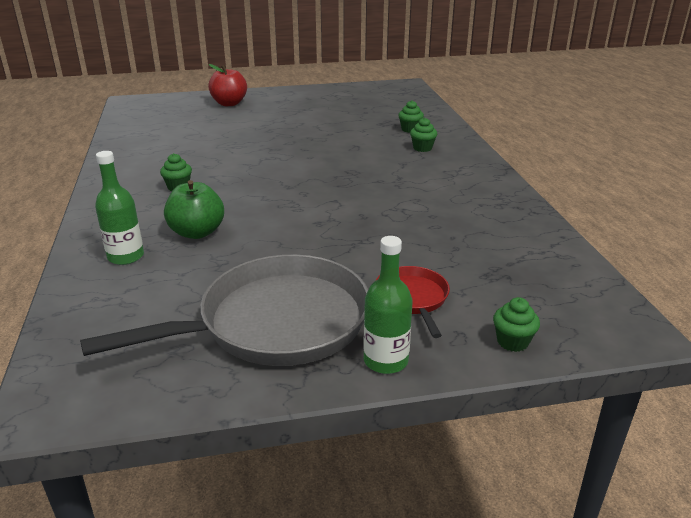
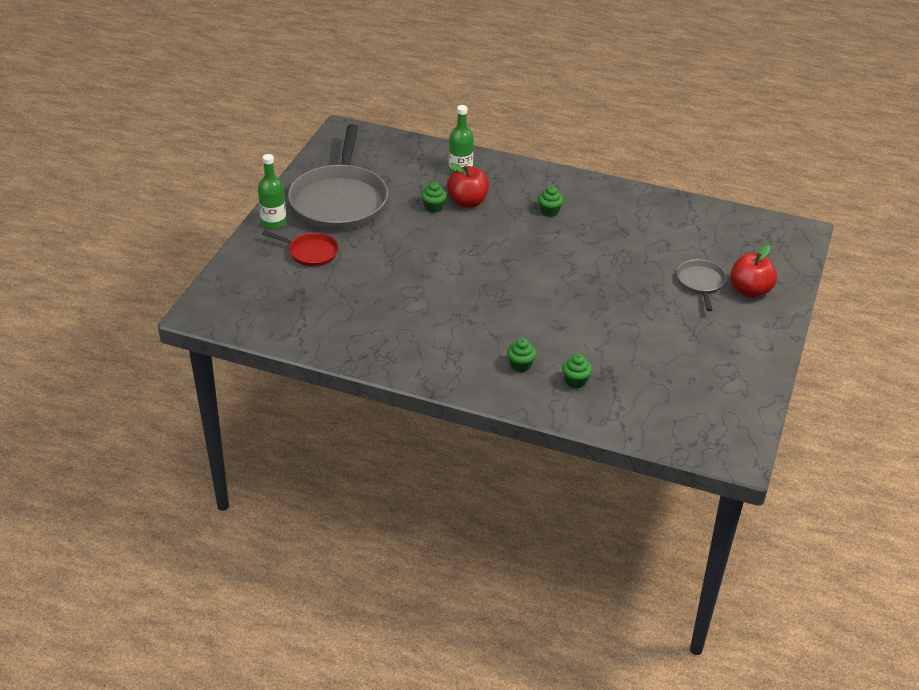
camera: 120 degrees right, 10 degrees up
green apple [164,180,224,239] -> red apple [447,163,489,208]
green cupcake [493,297,540,352] -> green cupcake moved to [421,182,447,213]
none -> grey pan [676,259,727,311]

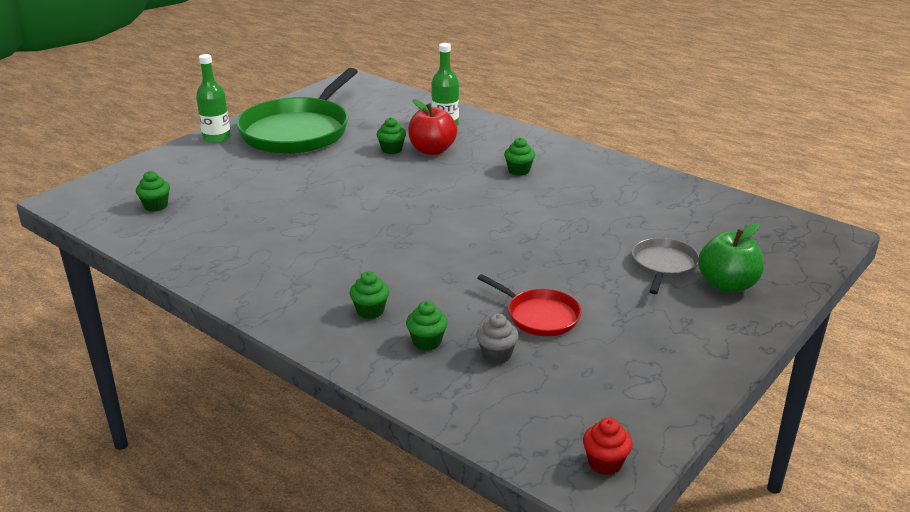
camera: 20 degrees right, 10 degrees down
red pan [262,230,339,267] -> red pan moved to [477,274,581,336]
grey pan [288,124,388,230] -> green pan [236,68,358,154]
red apple [730,245,777,298] -> green apple [698,223,764,293]
none -> green cupcake [136,171,170,212]
none -> grey cupcake [476,313,519,364]
none -> red cupcake [583,418,632,475]

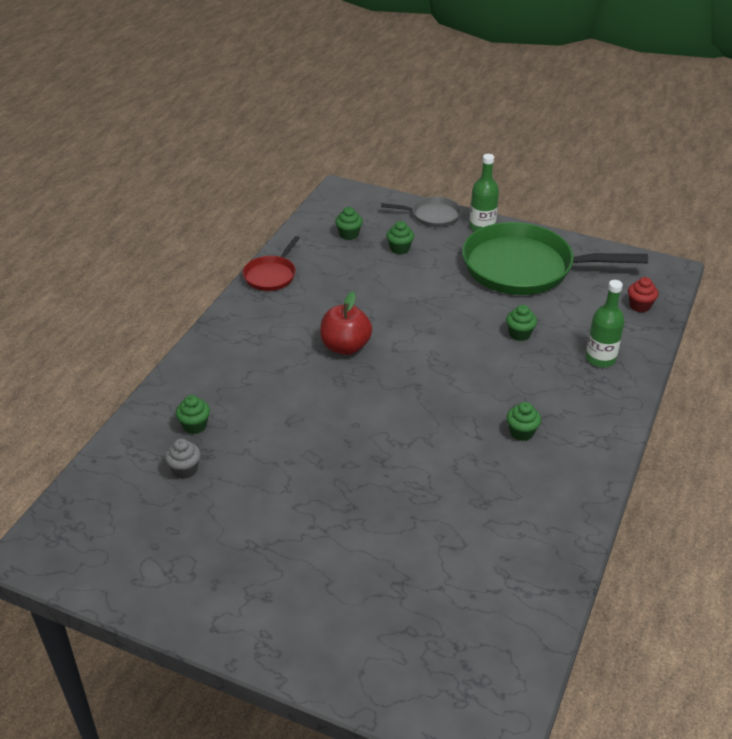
camera: 75 degrees right, 10 degrees up
green cupcake [350,272,389,319] -> green cupcake moved to [386,221,414,254]
red apple [408,99,457,155] -> red apple moved to [320,291,372,355]
red pan [477,274,581,336] -> red pan moved to [243,236,300,291]
red cupcake [583,418,632,475] -> red cupcake moved to [628,277,659,313]
grey pan [632,238,699,294] -> grey pan moved to [381,196,461,227]
green apple [698,223,764,293] -> none

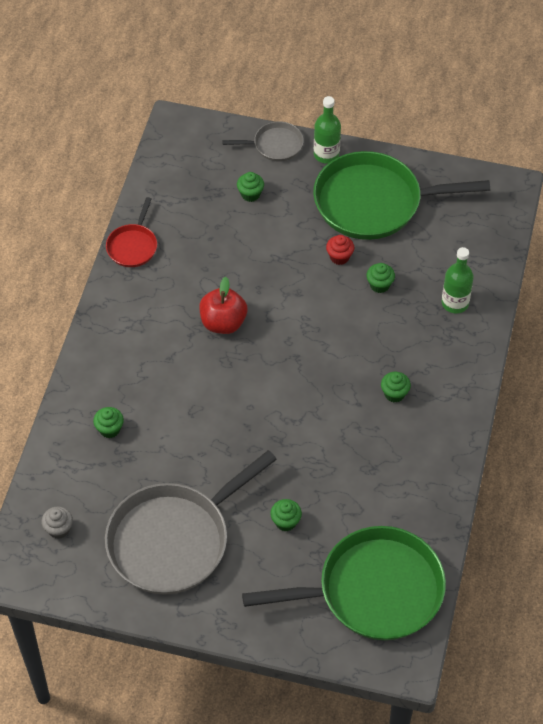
camera: 10 degrees left, 15 degrees up
grey cupcake [165,439,201,479] -> grey cupcake moved to [41,507,73,539]
green cupcake [335,207,363,240] -> green cupcake moved to [270,499,302,531]
red cupcake [628,277,659,313] -> red cupcake moved to [326,235,354,265]
none -> grey pan [105,450,277,595]
none -> green pan [242,526,446,640]

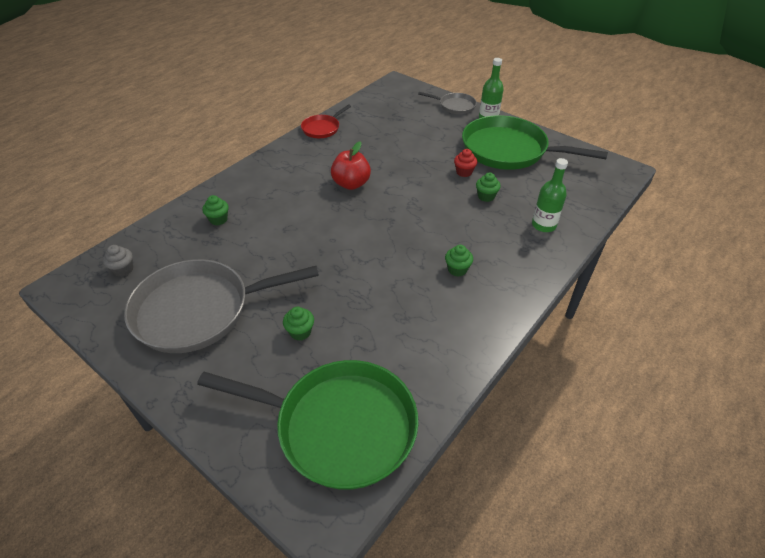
camera: 25 degrees right, 10 degrees down
green cupcake [237,172,264,202] -> none

